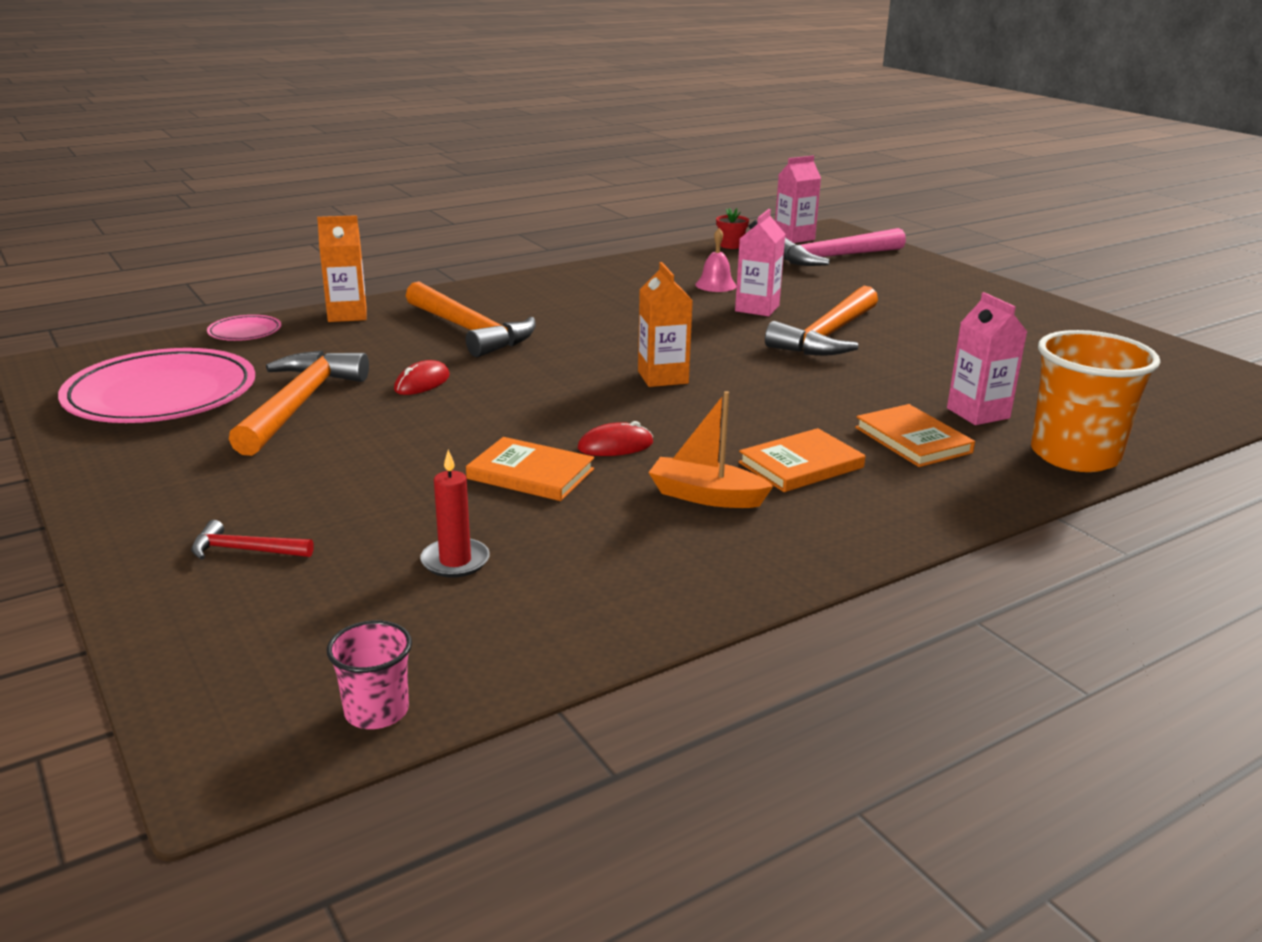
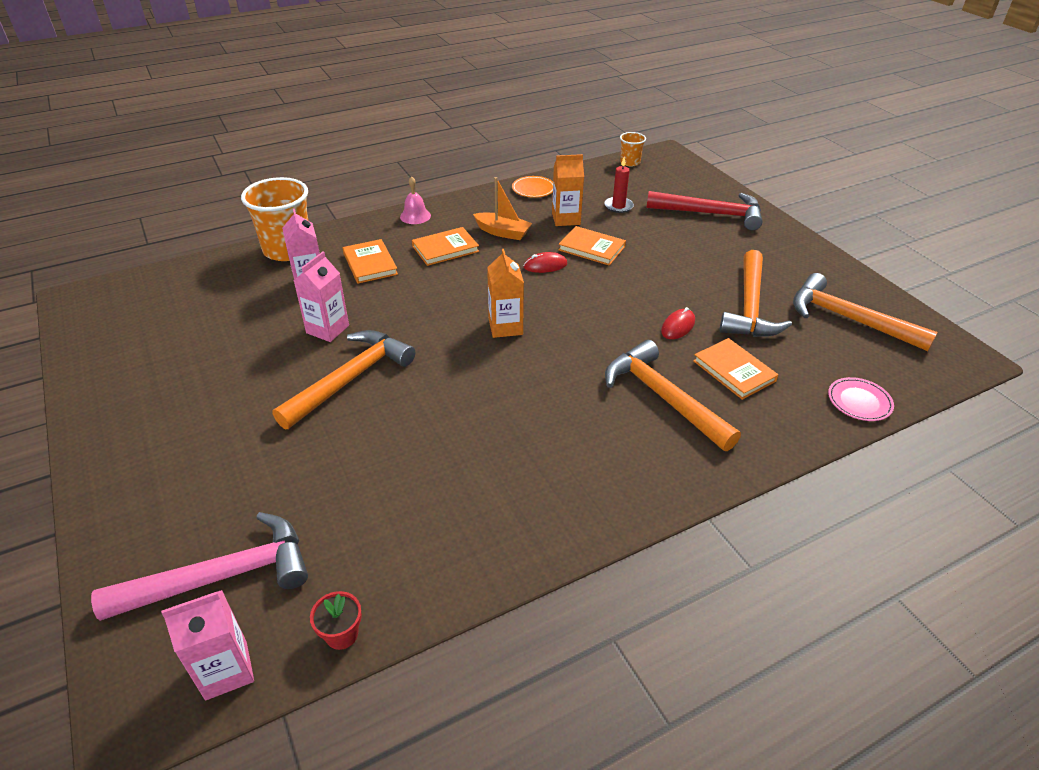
camera: 175 degrees left, 15 degrees up
pink plate [58,348,255,423] -> orange hammer [793,273,938,351]
red hammer [191,520,314,560] -> red hammer [646,191,763,230], size x2.17
orange carton [317,215,367,322] -> orange carton moved to [552,154,584,226]
pink cup [327,620,412,729] -> orange cup [620,132,646,167]
pink bell [695,228,737,292] -> pink bell moved to [400,176,431,224]
pink carton [735,209,785,316] -> pink carton moved to [294,251,349,342]
none -> orange plate [512,176,553,198]
none -> orange book [693,338,779,400]

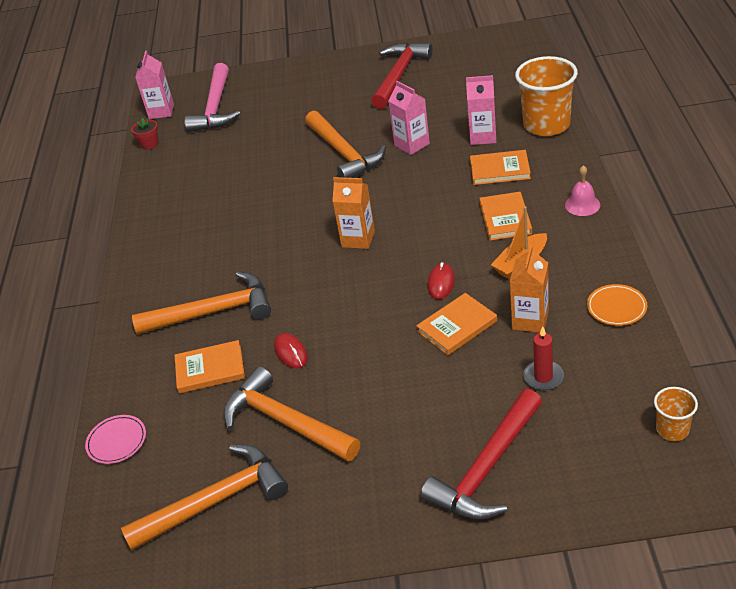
camera: 120 degrees right, 0 degrees up
none -> red hammer [371,42,433,109]

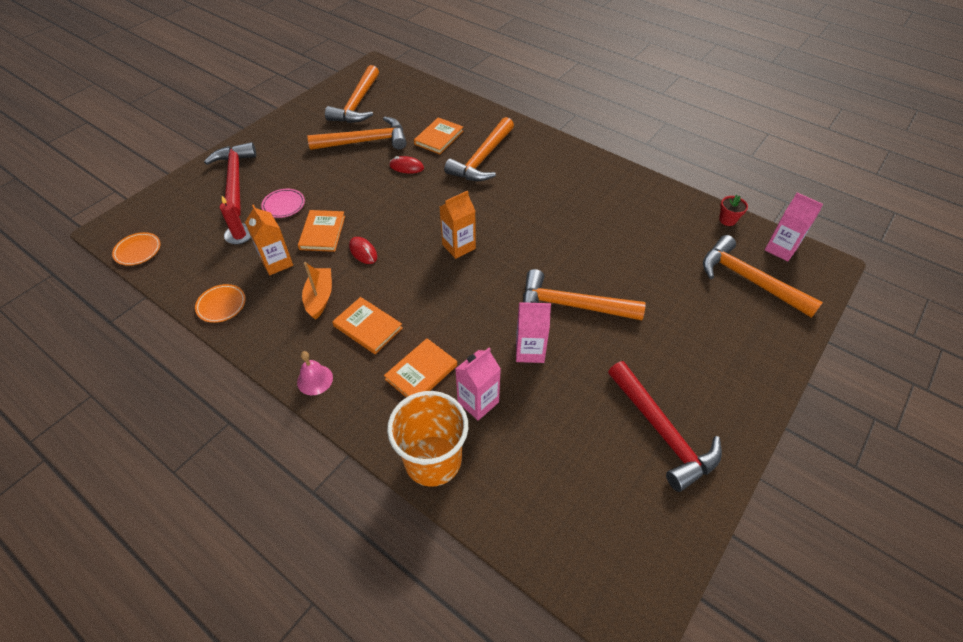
camera: 125 degrees right, 10 degrees up
pink plate [85,415,146,464] -> pink plate moved to [261,189,305,218]
pink hammer [185,63,240,132] -> orange hammer [703,235,823,318]
orange cup [654,387,698,441] -> orange plate [112,232,160,266]

